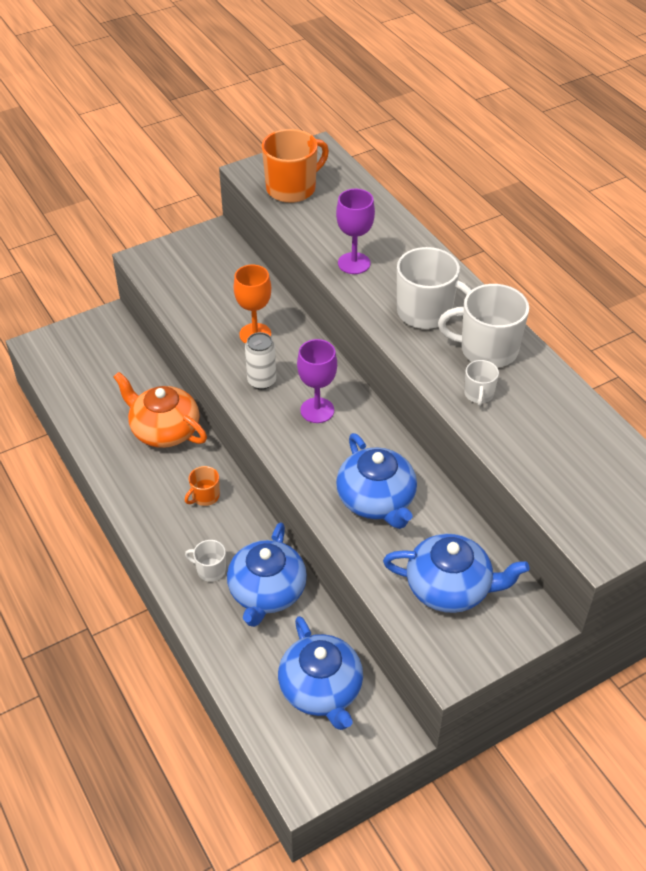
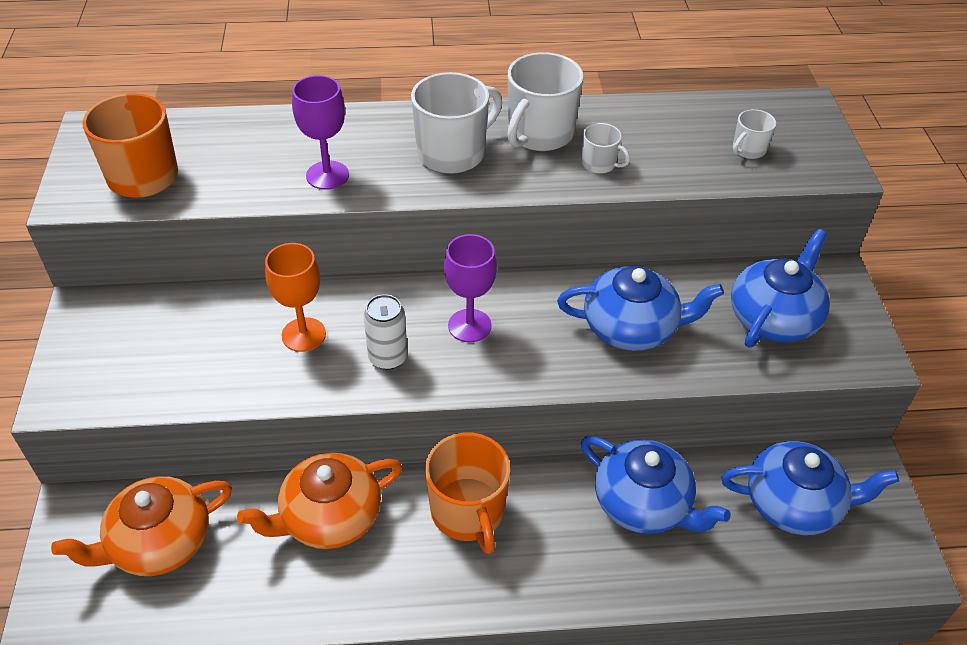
camera: 65 degrees left, 0 degrees up
orange mug [185,466,220,506] -> orange mug [425,432,510,554], size x1.99
white mug [185,540,226,582] -> white mug moved to [733,109,776,159]
none -> orange teapot [51,476,232,576]

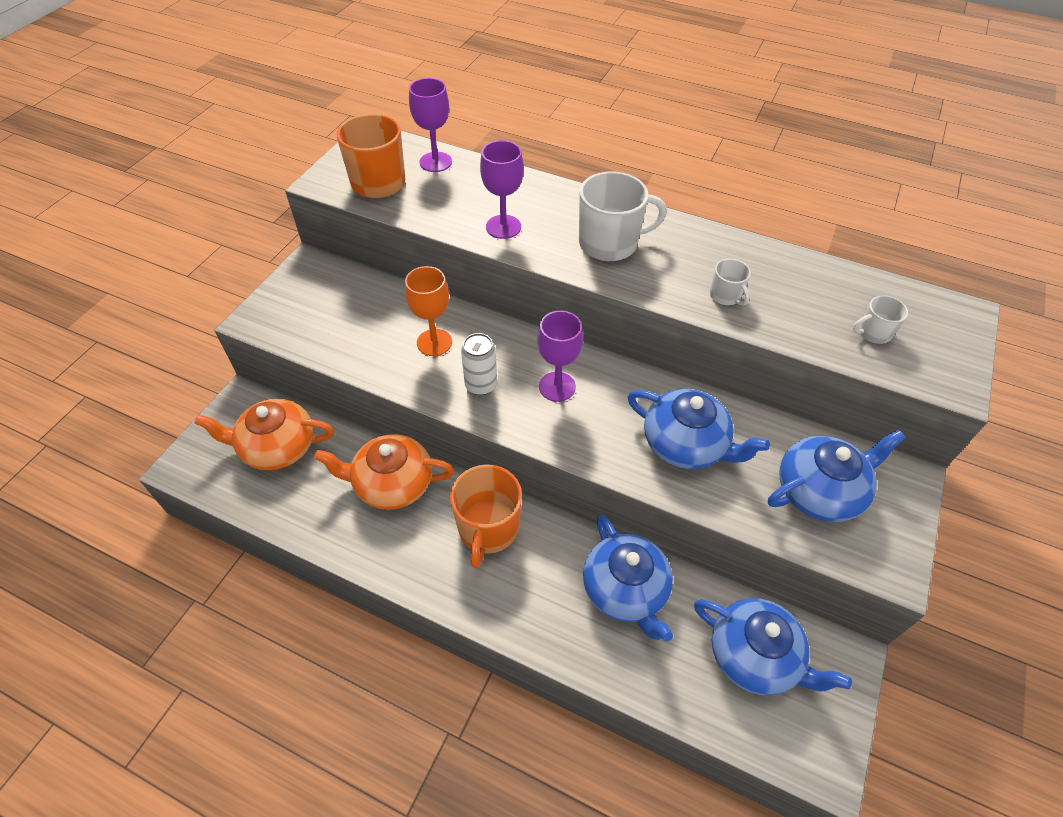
camera: 30 degrees right, 5 degrees up
white mug [507,52,584,151] -> none
none -> purple goblet [409,78,452,172]

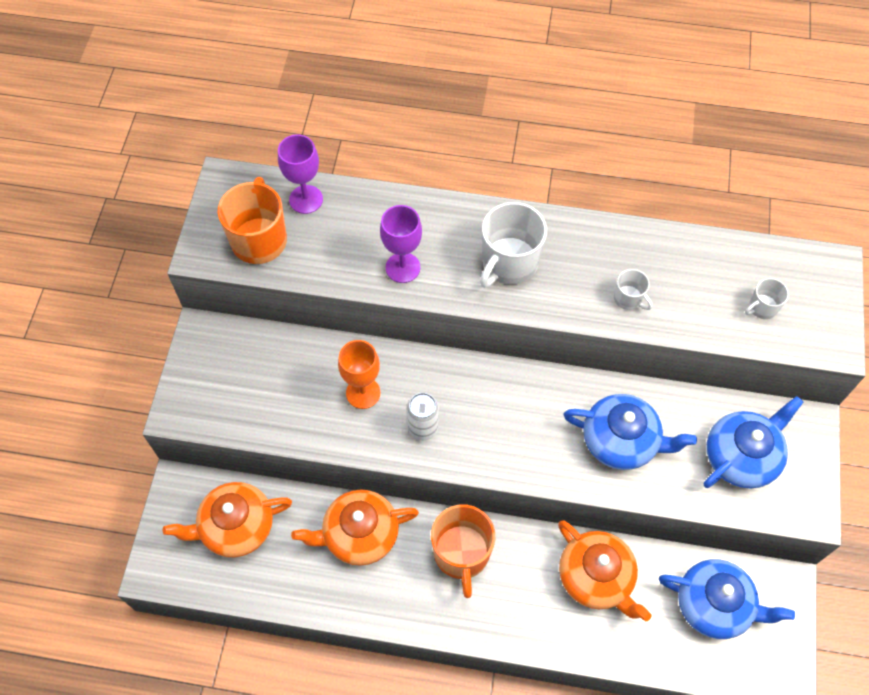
camera: 15 degrees left, 10 degrees up
purple goblet [537,311,583,402] -> none
white mug [579,171,667,261] -> white mug turned 150 degrees clockwise [480,202,547,288]
blue teapot [583,515,673,642] -> orange teapot [558,520,651,621]

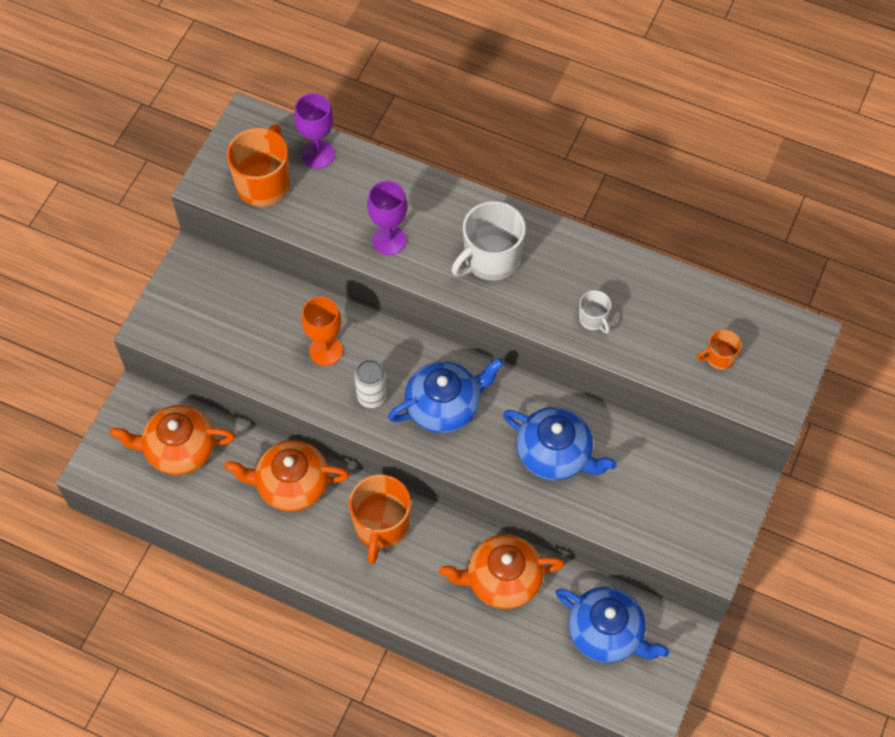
camera: 15 degrees right, 0 degrees up
orange teapot [558,520,651,621] -> orange teapot turned 105 degrees clockwise [439,535,565,609]
blue teapot [704,396,803,488] -> blue teapot moved to [388,358,504,433]
white mug [745,278,789,319] -> orange mug [697,330,741,370]

